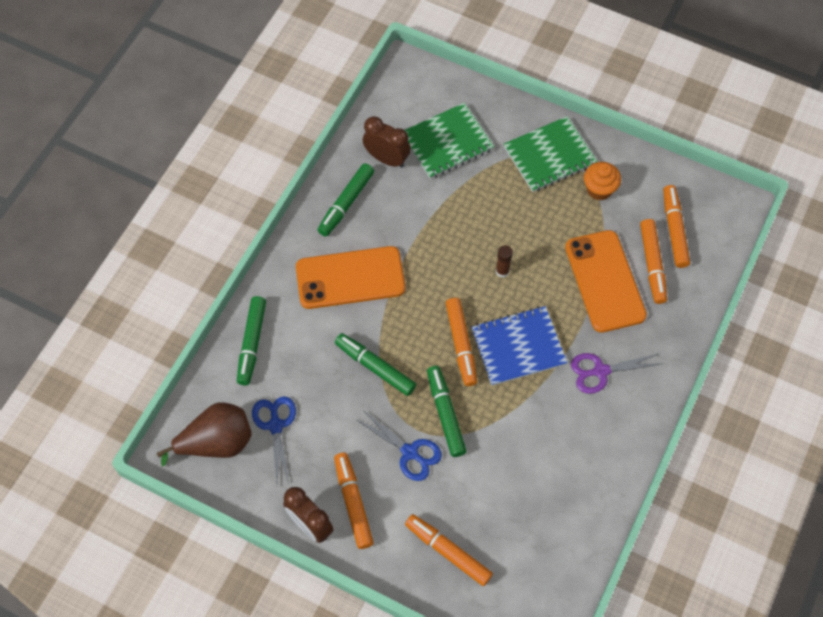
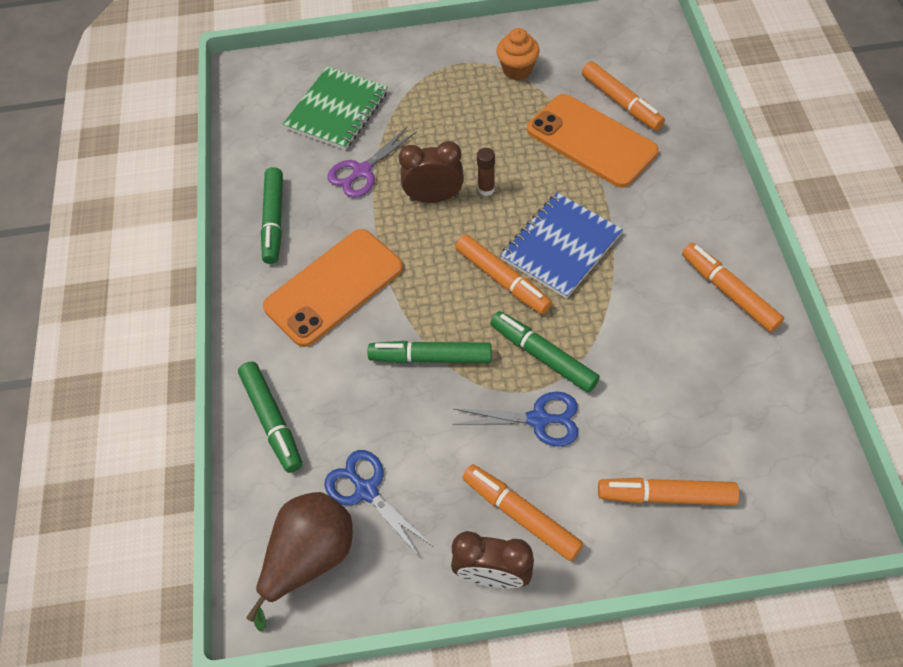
camera: 30 degrees left, 5 degrees down
brown clock [363,116,411,168] -> brown clock moved to [399,141,464,203]
green notebook [504,116,597,192] -> none
purple scissors [571,353,664,394] -> purple scissors moved to [327,126,417,198]
orange marker [663,185,690,268] -> orange marker moved to [682,243,784,332]

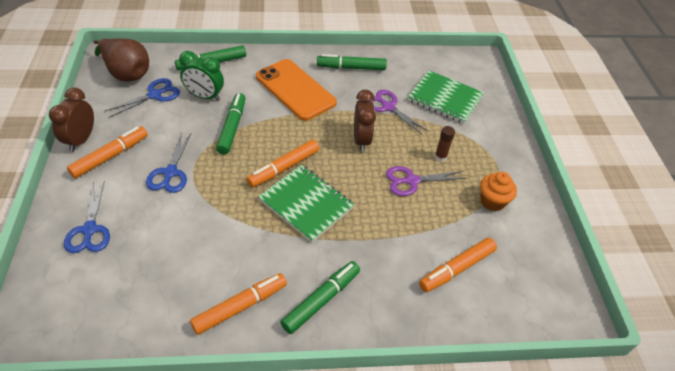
camera: 85 degrees right, 10 degrees down
brown glue stick [477,148,495,196] -> brown glue stick moved to [435,126,455,162]
green marker [490,311,600,393] -> green marker moved to [280,261,360,334]
blue notebook [500,192,623,299] -> green notebook [258,165,354,243]
orange phone [527,94,658,188] -> none
orange marker [598,478,739,505] -> blue scissors [64,181,110,253]
none -> green clock [179,51,224,101]
none -> purple scissors [386,166,467,196]

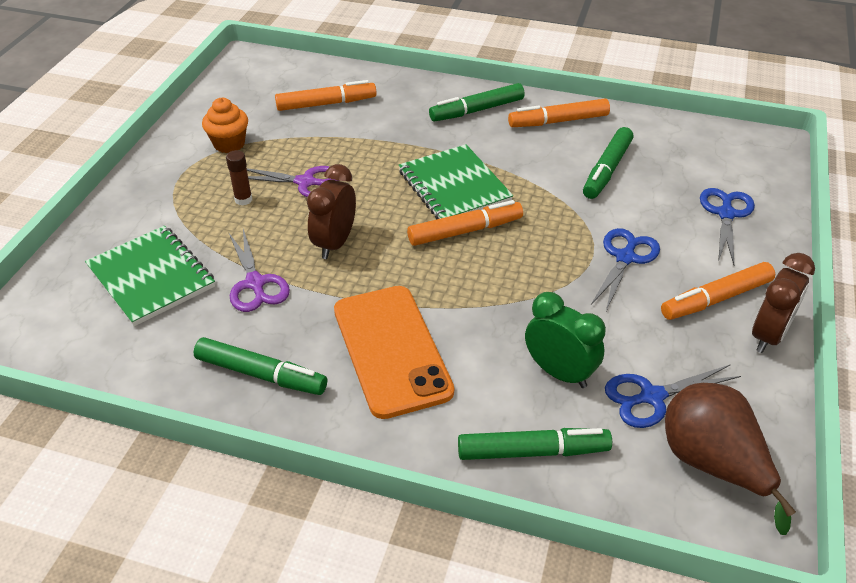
camera: 155 degrees left, 5 degrees down
green marker [216,93,245,154] -> green marker moved to [583,127,633,199]

